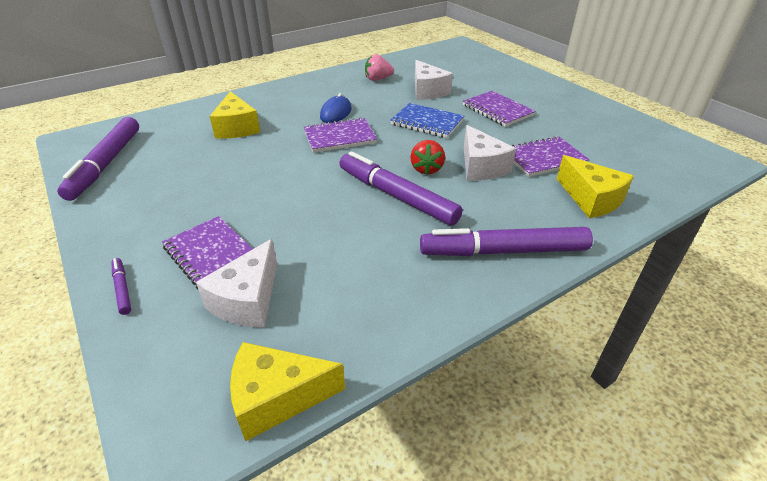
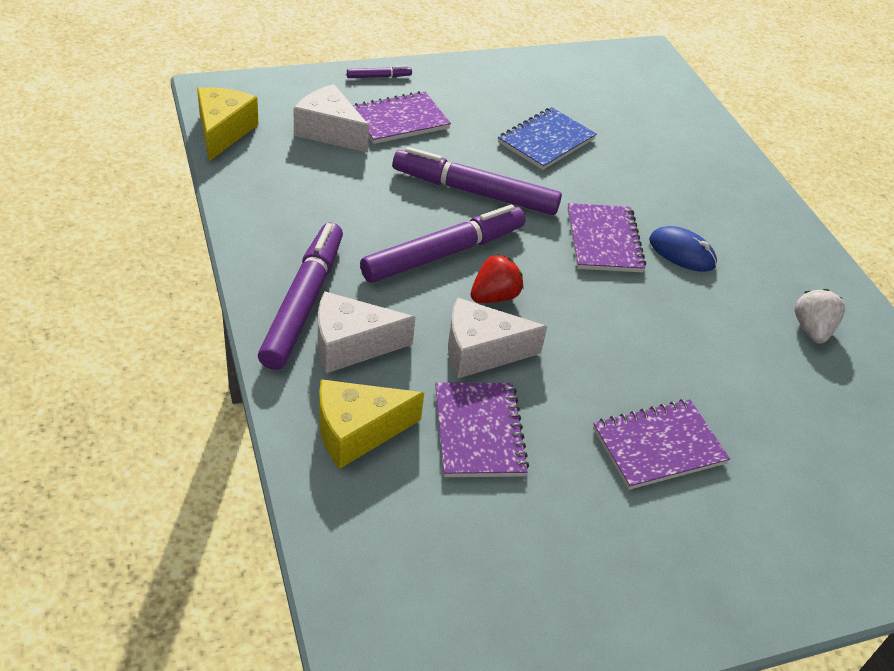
camera: 100 degrees right, 5 degrees up
purple marker [57,117,139,201] -> purple marker moved to [393,147,562,215]
yellow cheese [210,91,260,139] -> none
pink strawberry [365,54,394,81] -> white strawberry [795,289,845,343]
blue notebook [390,103,464,138] -> blue notebook moved to [498,107,597,170]
red strawberry [410,140,445,175] -> red strawberry turned 120 degrees clockwise [471,254,523,303]
white cheese [415,60,453,100] -> white cheese moved to [318,291,416,373]

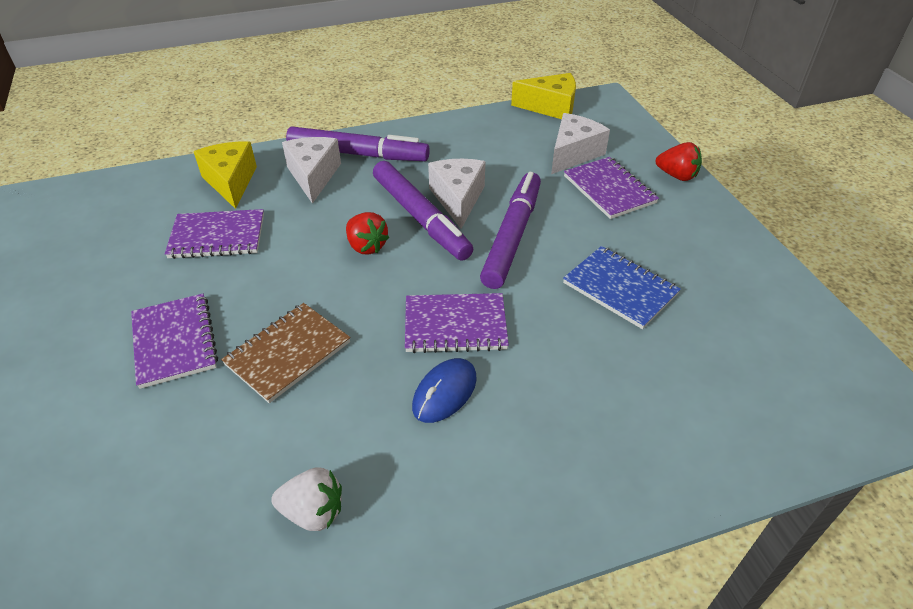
camera: 95 degrees right, 0 degrees up
purple marker [347,65,412,78] -> red strawberry [656,142,702,181]
white cheese [448,297,548,379] -> white cheese moved to [428,159,486,229]
none -> brown notebook [221,303,350,403]

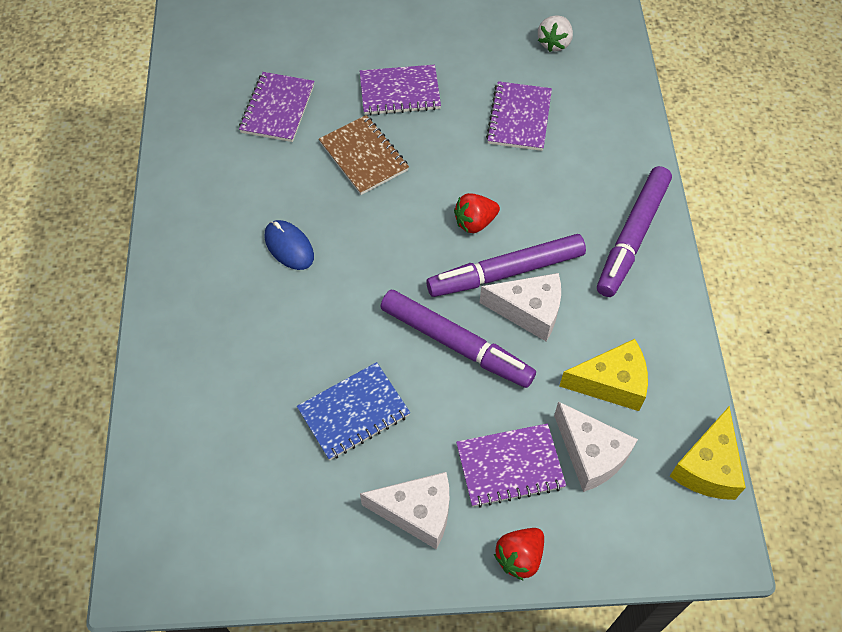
camera: 105 degrees right, 15 degrees up
yellow cheese [194,142,257,209] -> yellow cheese moved to [559,339,648,411]
white strawberry [271,467,342,531] -> white strawberry moved to [538,15,573,52]
white cheese [282,137,341,204] -> white cheese moved to [360,472,449,550]
purple notebook [405,293,509,353] -> purple notebook moved to [239,72,315,142]

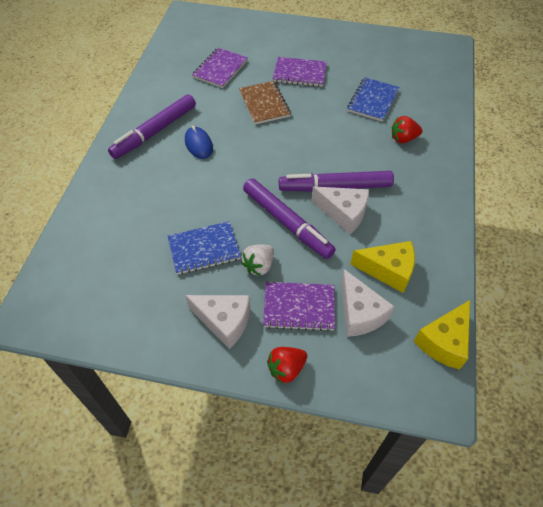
camera: 15 degrees right, 5 degrees down
red strawberry [454,193,500,233] -> red strawberry moved to [392,116,422,143]
purple notebook [486,81,552,151] -> blue notebook [347,77,399,122]
white strawberry [538,15,573,52] -> white strawberry moved to [241,244,274,276]
purple marker [597,166,672,297] -> purple marker moved to [108,94,196,159]

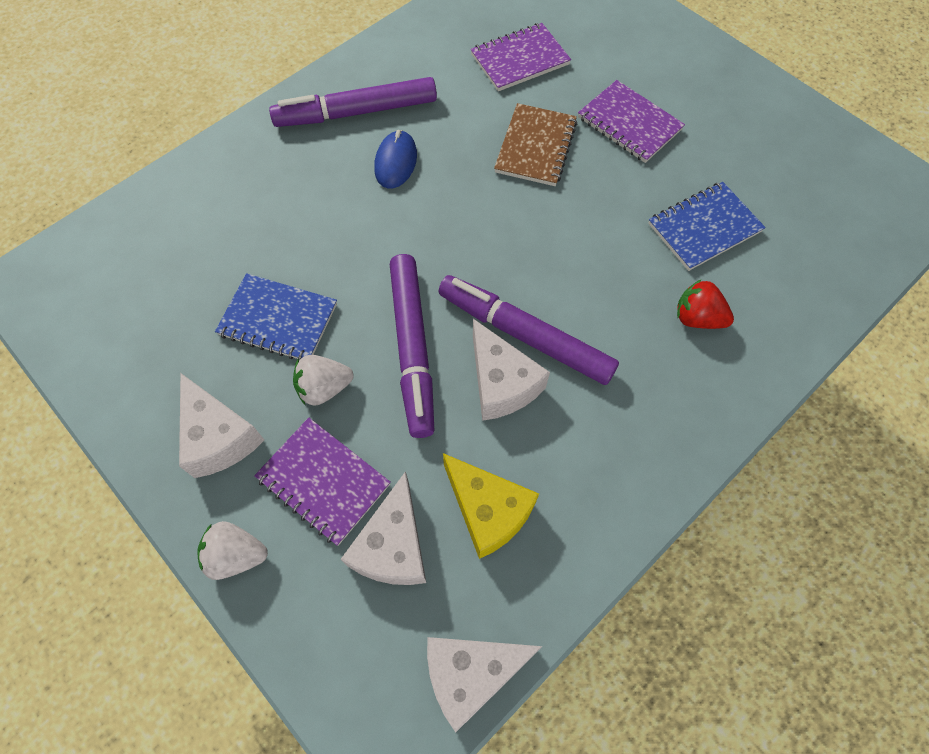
camera: 35 degrees right, 10 degrees up
red strawberry [267,347,307,384] -> white strawberry [197,521,268,580]
yellow cheese [414,300,470,370] -> white cheese [427,637,543,732]

